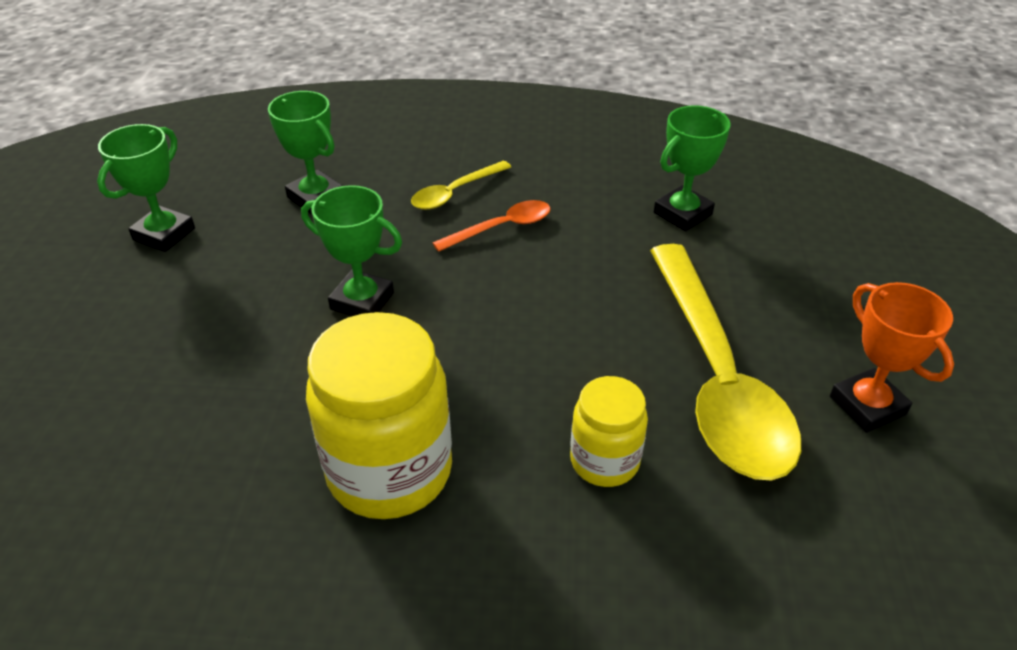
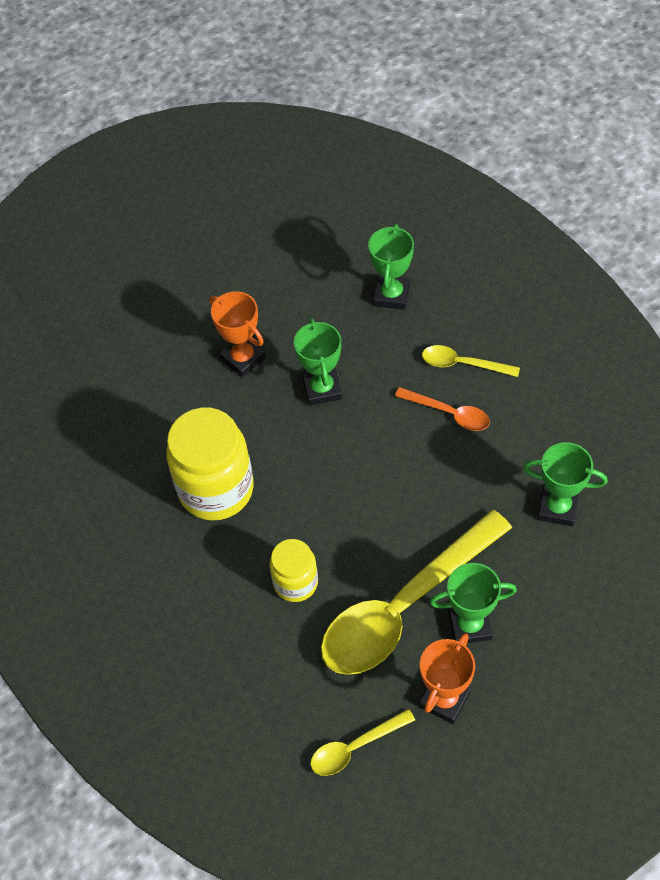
camera: 60 degrees right, 15 degrees up
green trophy [97,124,195,252] -> green trophy moved to [429,563,517,644]
none -> orange trophy [209,291,266,377]
none -> yellow spoon [310,709,415,776]

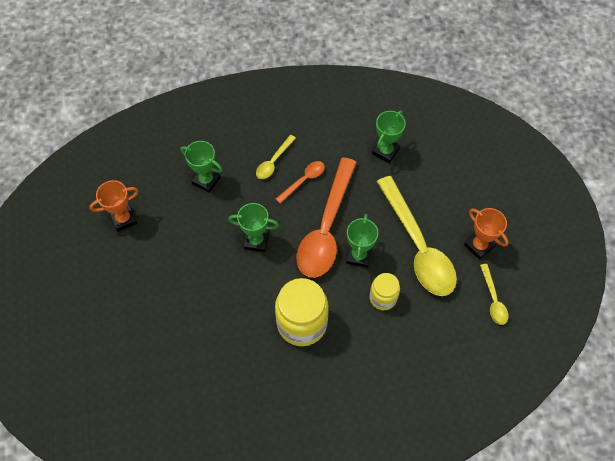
camera: 75 degrees left, 5 degrees up
orange trophy [209,291,266,377] -> orange trophy moved to [90,180,139,232]
green trophy [429,563,517,644] -> green trophy moved to [346,214,378,268]
none -> orange spoon [296,158,357,278]

